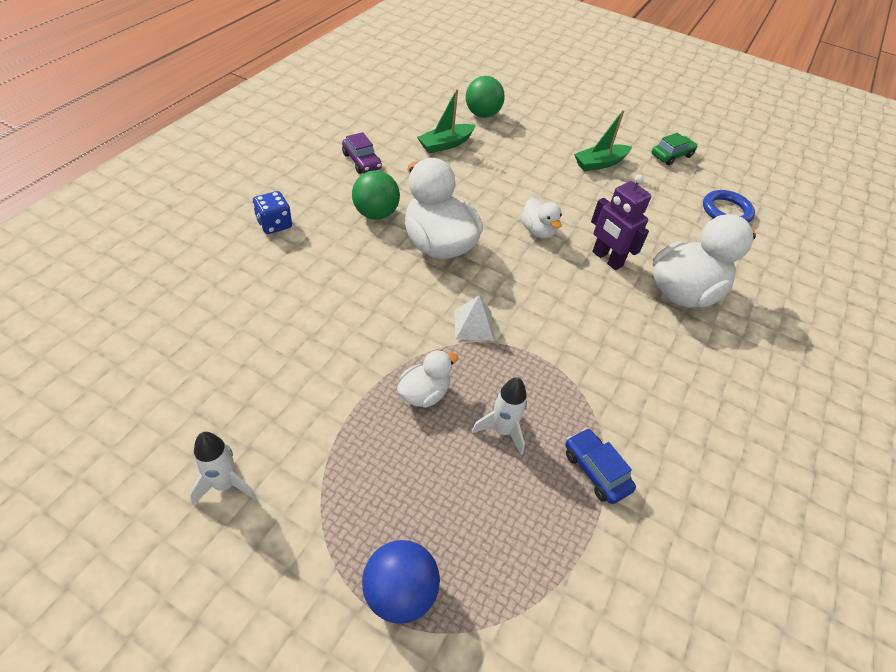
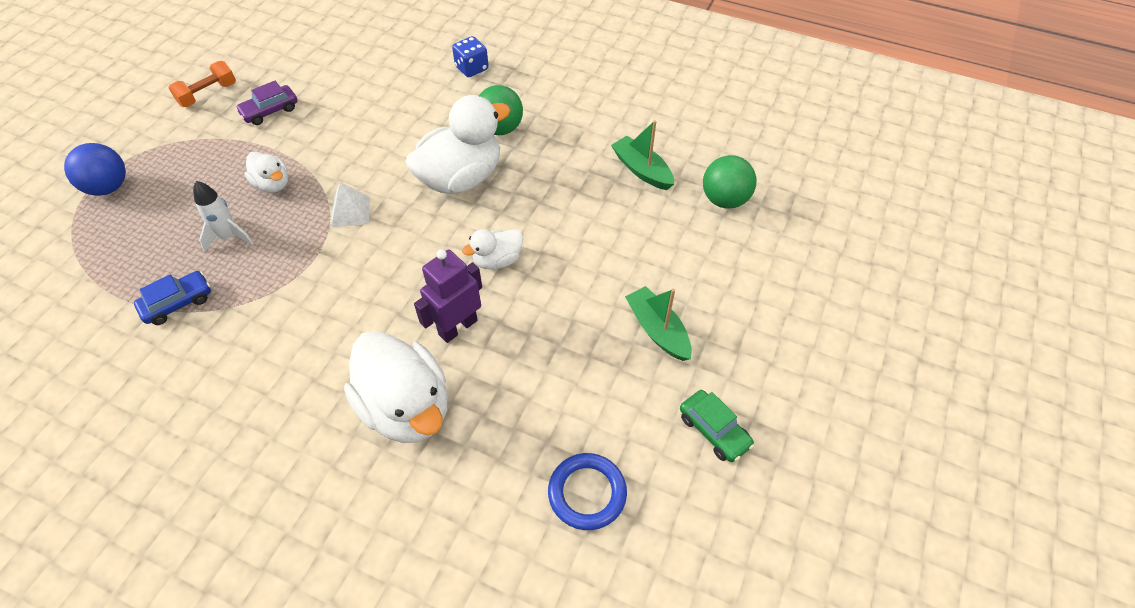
camera: 90 degrees right, 5 degrees up
white rocket [189,432,256,505] -> orange dumbbell [168,61,236,107]
purple car [342,132,382,174] -> purple car moved to [235,81,298,125]

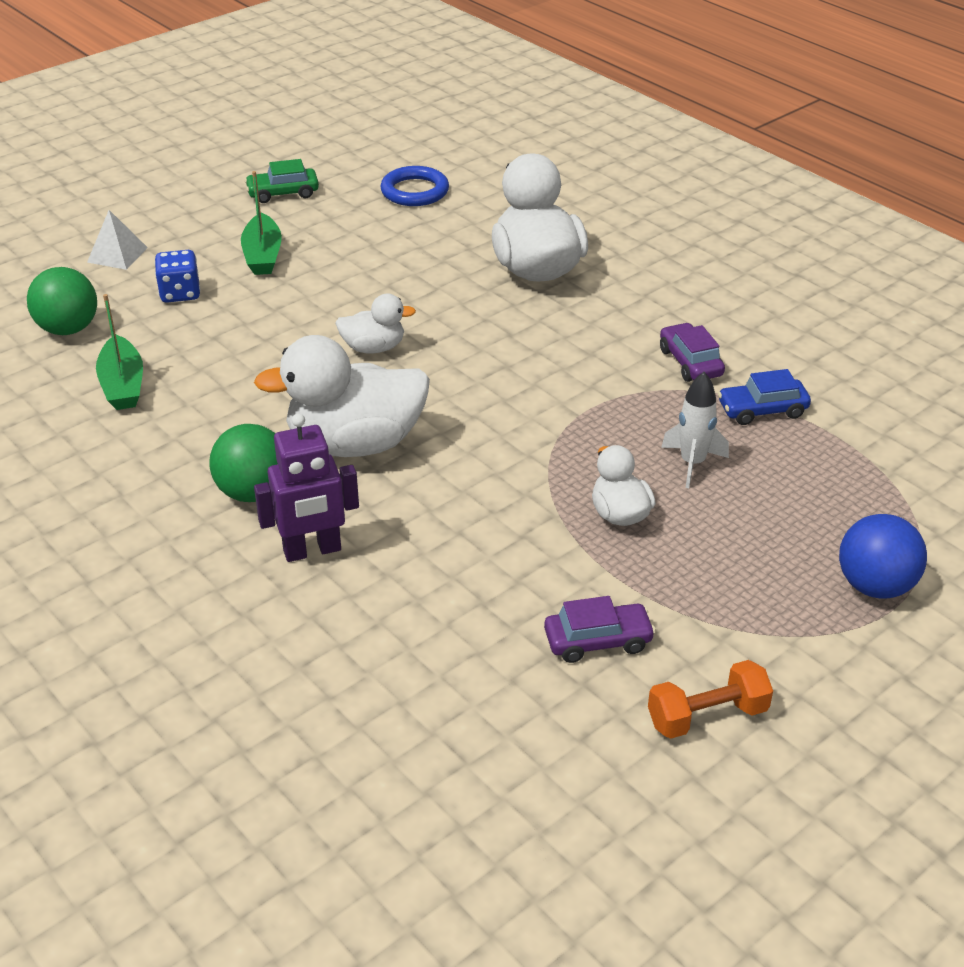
camera: 155 degrees left, 15 degrees down
white pyramid [331,182,370,227] -> white pyramid moved to [87,210,148,270]
purple robot [414,249,482,343] -> purple robot moved to [254,413,359,562]
blue dice [452,36,489,77] -> blue dice moved to [155,250,200,303]
green car [680,390,754,462] -> green car turned 90 degrees counterclockwise [245,159,319,203]
none -> purple car [660,323,725,382]

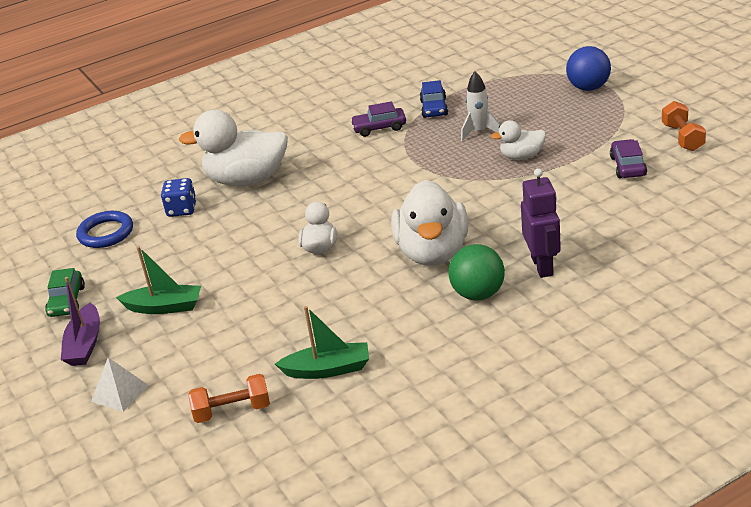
camera: 75 degrees left, 5 degrees down
green ball [27,267,97,335] -> orange dumbbell [188,374,270,423]
blue dice [155,250,200,303] -> blue dice moved to [161,178,196,217]
none -> purple boat [61,277,100,366]

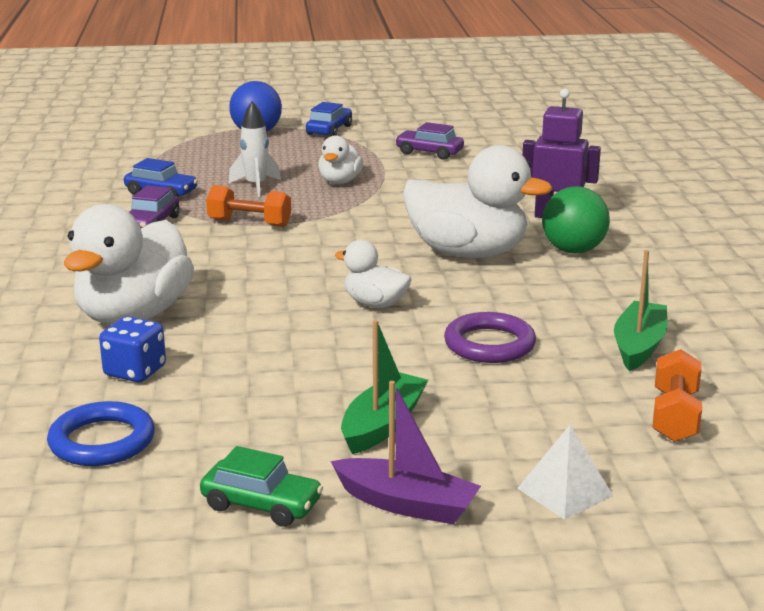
camera: 70 degrees left, 10 degrees down
orange dumbbell [662,101,706,151] -> orange dumbbell moved to [206,185,291,227]
none -> blue car [306,102,352,137]
none -> purple ring [444,312,536,363]

